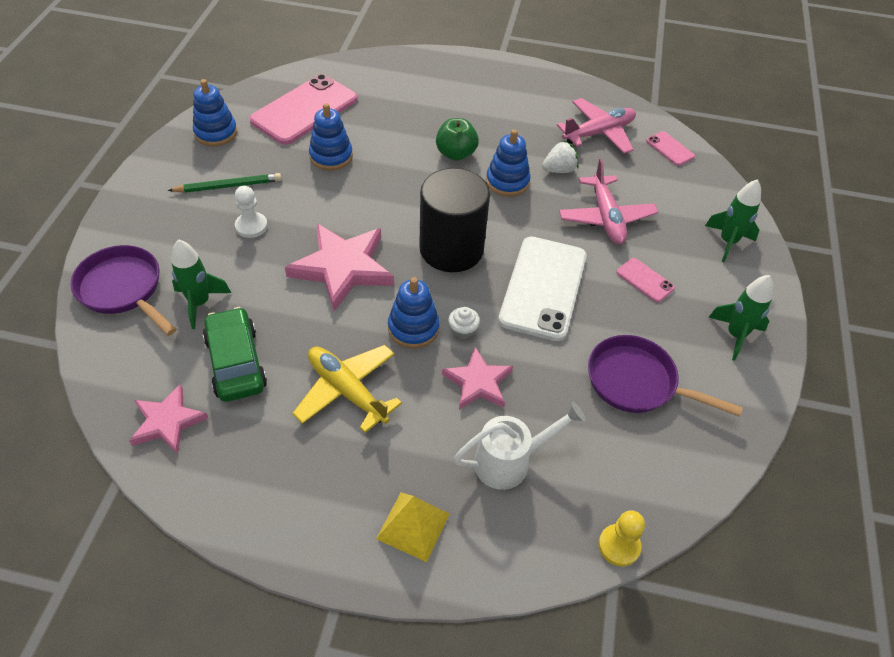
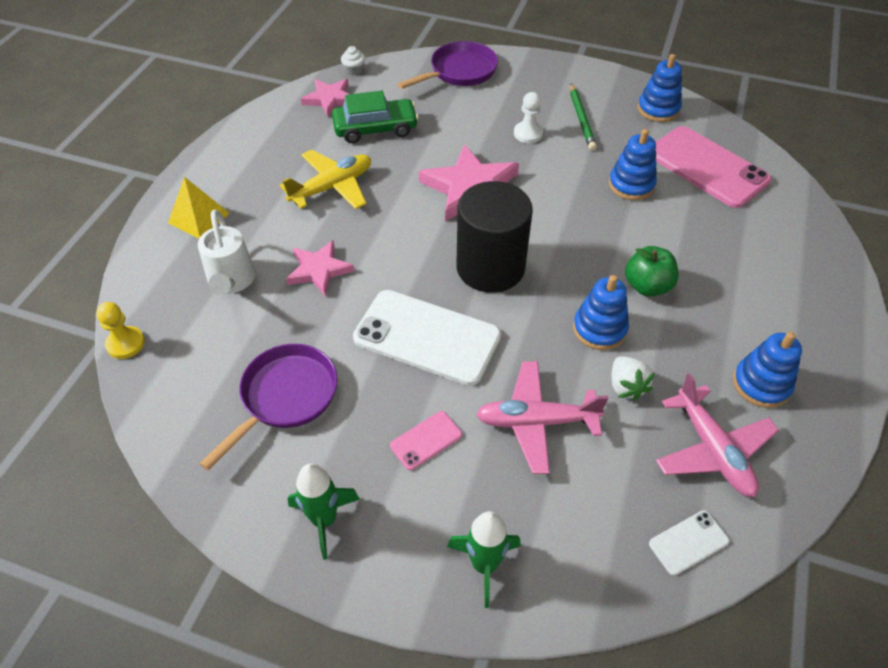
camera: 100 degrees right, 0 degrees up
green rocket [171,239,231,329] -> none
blue stacking toy [388,277,440,349] -> blue stacking toy moved to [733,332,802,408]
white cupcake [448,307,480,340] -> white cupcake moved to [341,46,365,76]
pink phone [646,131,695,166] -> white phone [649,510,729,575]

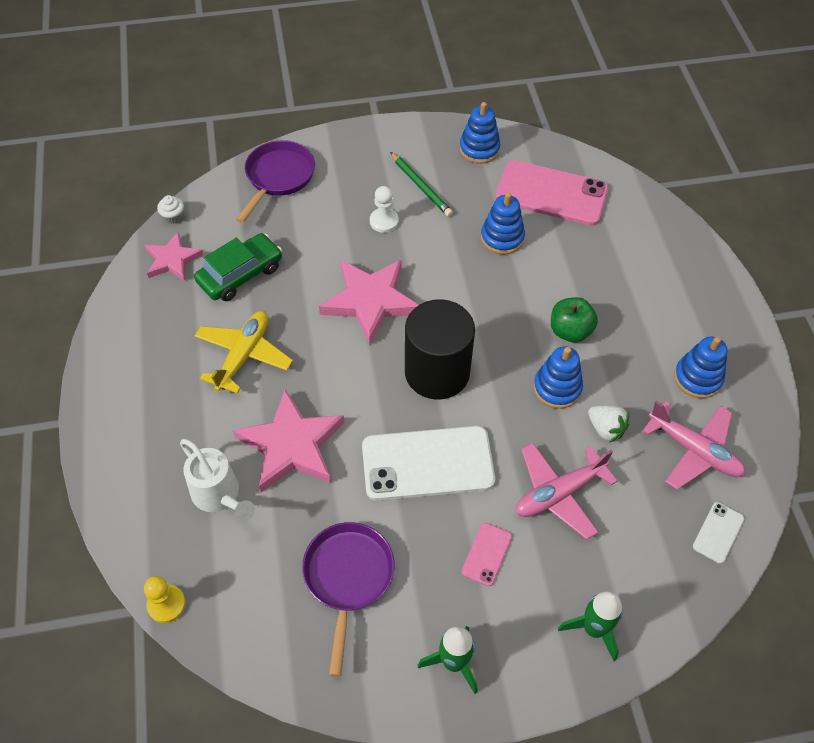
camera: 30 degrees left, 5 degrees up
yellow pyramid [168,177,229,239] -> none
pink star [286,240,354,296] -> pink star [233,389,344,492], size x1.65

